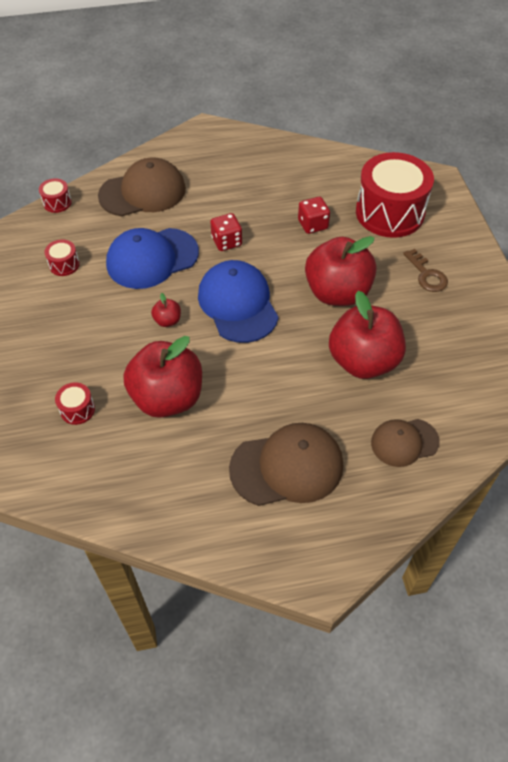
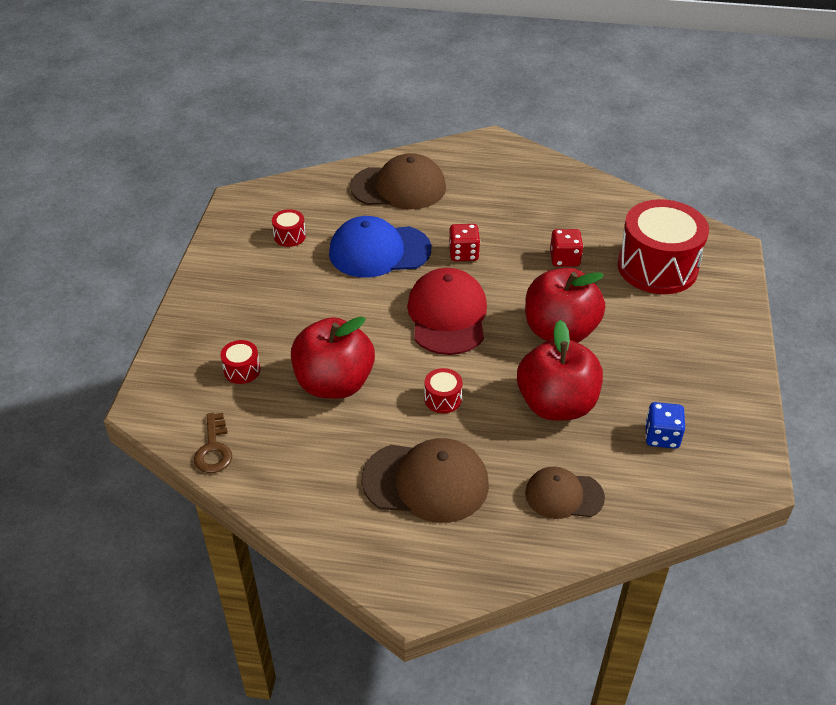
camera: 20 degrees right, 10 degrees down
red drum [39,178,72,213] -> red drum moved to [424,368,462,413]
red apple [151,293,181,327] -> none
blue cap [198,260,279,343] -> red cap [407,268,487,355]
brown key [403,249,448,292] -> brown key moved to [194,413,232,473]
none -> blue dice [645,402,685,449]

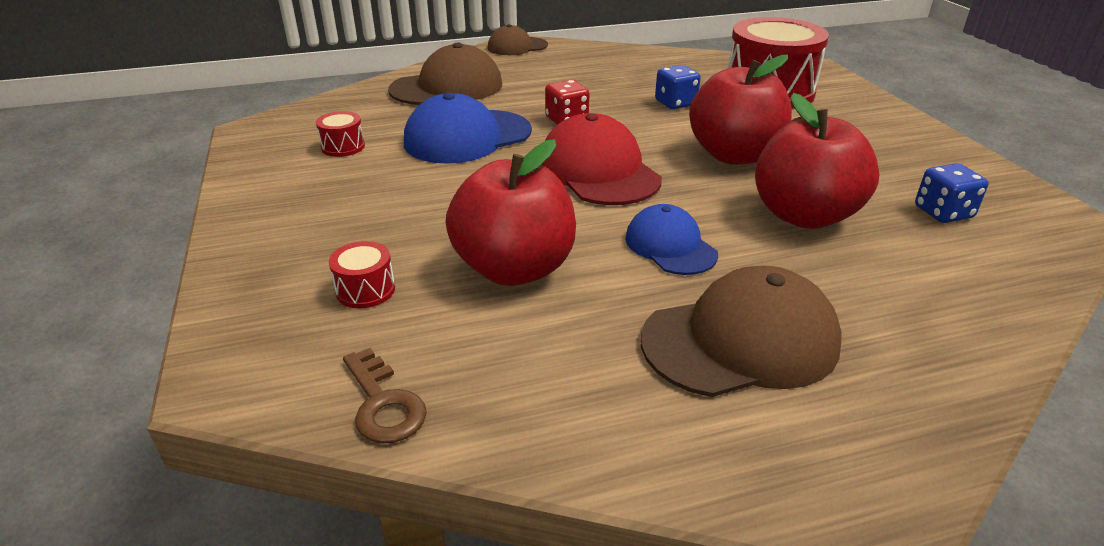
camera: 25 degrees left, 10 degrees down
red drum [424,368,462,413] -> blue cap [625,204,718,275]
brown cap [525,467,605,519] -> brown cap moved to [488,24,548,55]
red dice [550,229,583,267] -> blue dice [655,65,701,109]

